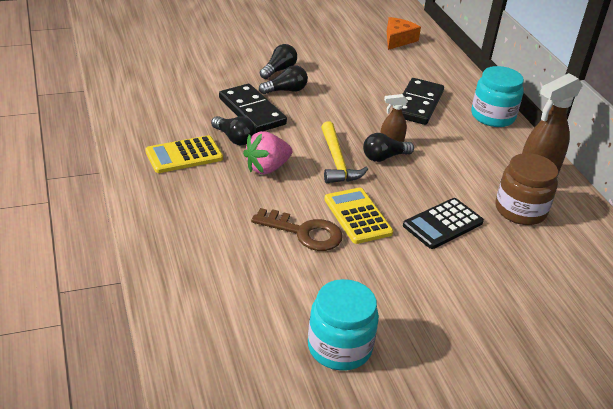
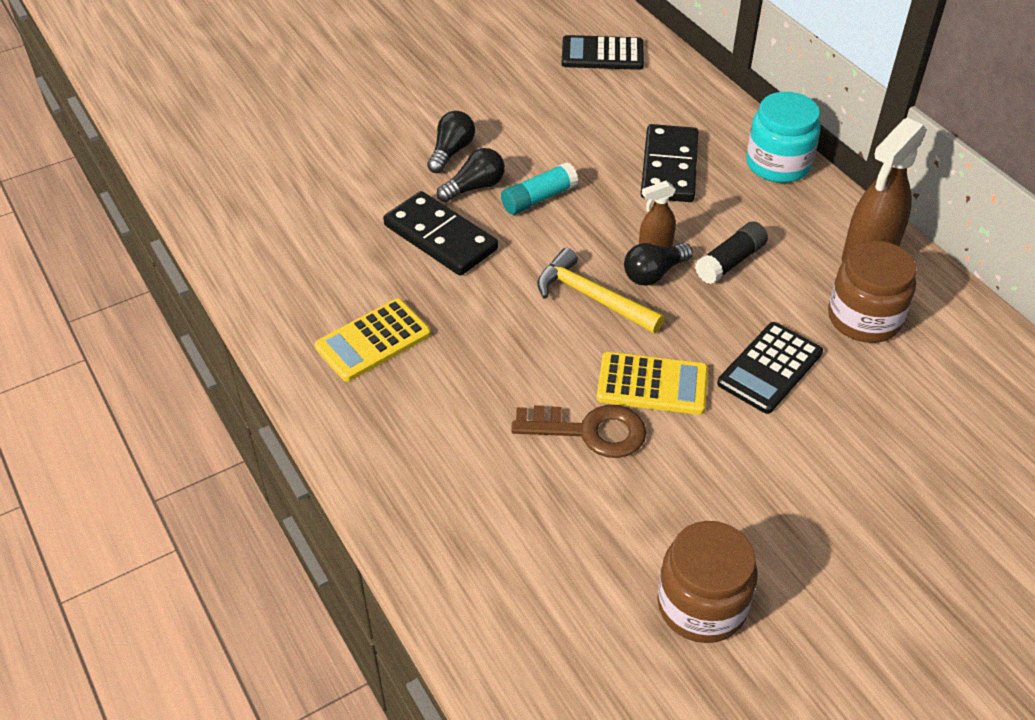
camera: 10 degrees left, 10 degrees up
black light bulb [211,116,256,145] -> none
pink strawberry [243,131,292,174] -> none
turquoise jar [308,279,379,370] -> brown jar [657,521,758,643]
yellow hammer [321,121,368,183] -> yellow hammer turned 150 degrees clockwise [537,248,664,333]
yellow calculator [324,188,393,244] -> yellow calculator turned 135 degrees clockwise [597,352,708,415]
orange cheese [387,17,421,50] -> black calculator [561,35,644,70]
none -> turquoise glue stick [501,162,578,215]
none -> black glue stick [695,221,768,284]

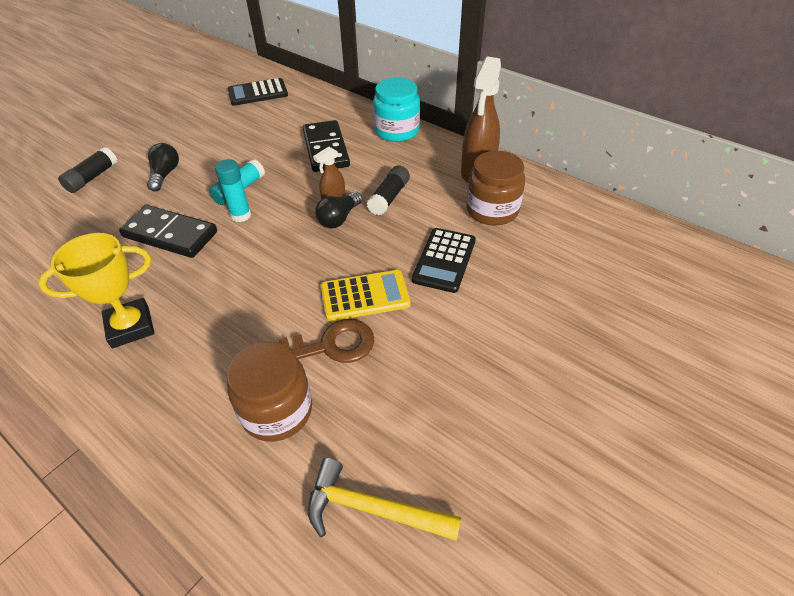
camera: 20 degrees left, 0 degrees up
yellow calculator [315,298,431,382] -> yellow trophy [38,233,154,348]
black light bulb [437,148,505,202] -> none
yellow hammer [537,248,664,333] -> yellow hammer moved to [308,458,461,541]
brown jar [657,521,758,643] -> brown jar moved to [227,342,312,441]
none -> black glue stick [58,147,117,193]
none -> turquoise glue stick [215,159,251,222]

